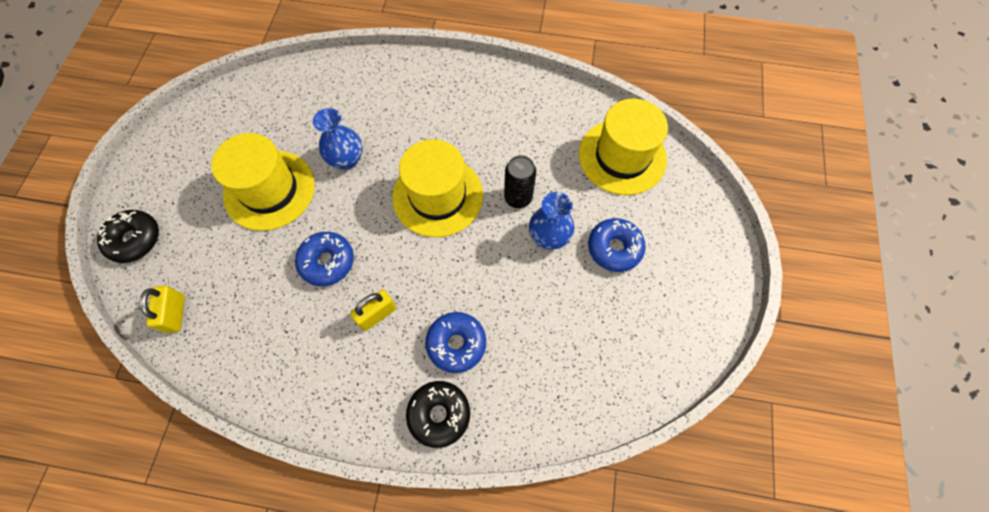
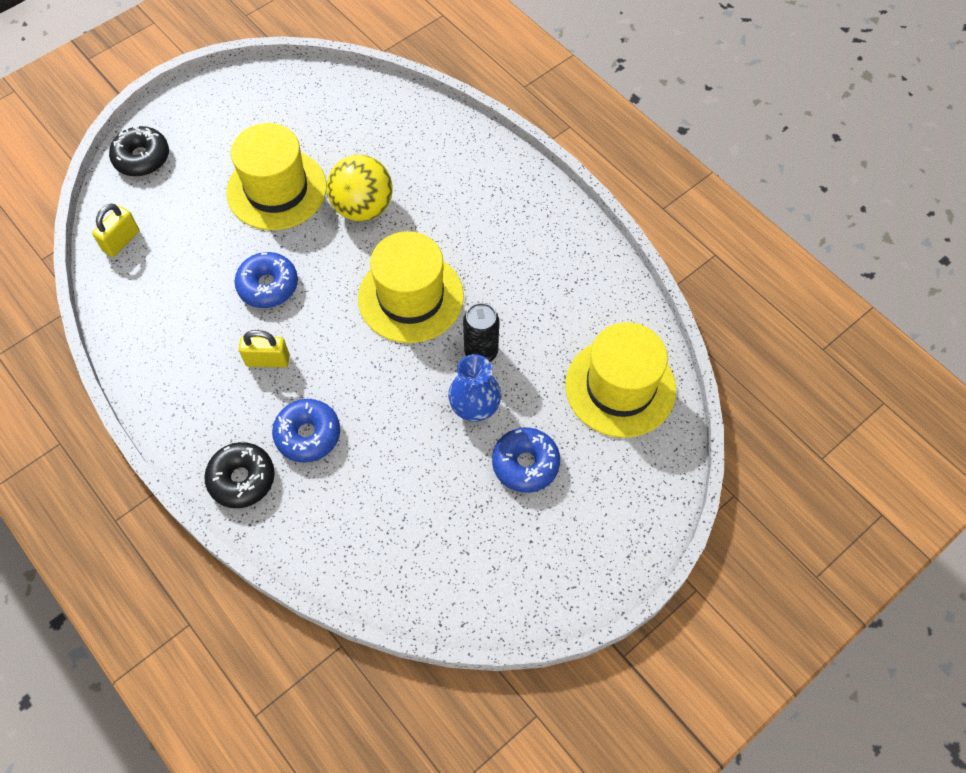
camera: 40 degrees right, 5 degrees down
blue vase [313,108,363,170] -> yellow ball [327,155,393,221]

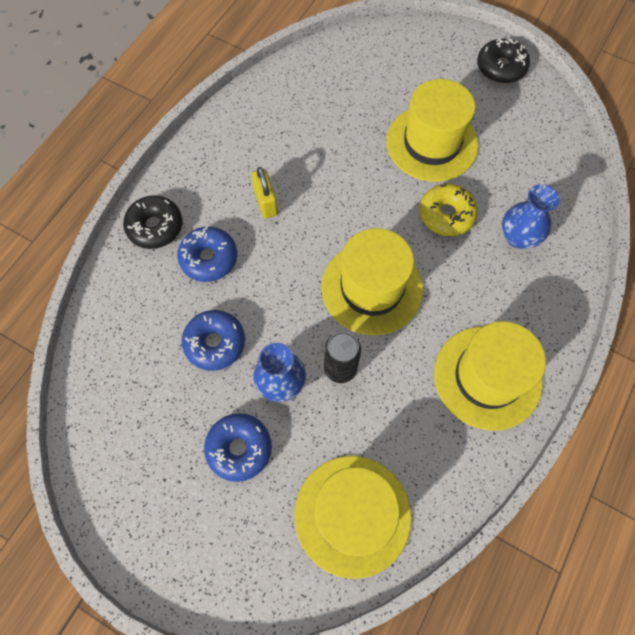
camera: 70 degrees right, 5 degrees up
yellow padlock [92,204,140,257] -> none
black donut [109,126,169,177] -> black donut moved to [477,39,530,83]
blue donut [234,252,298,308] -> blue donut moved to [182,310,245,371]
yellow ball [327,155,393,221] -> yellow donut [420,183,478,236]
none -> yellow hat [434,321,546,431]
none -> blue vase [502,184,560,249]

